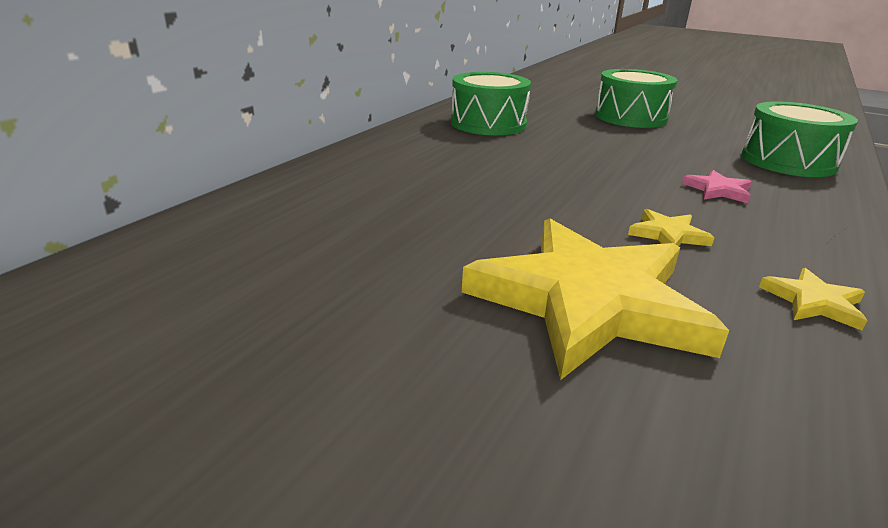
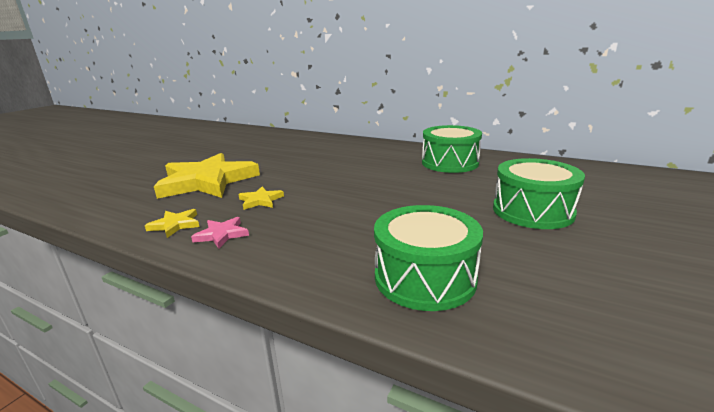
camera: 90 degrees right, 5 degrees down
pink star [682,170,752,203] -> pink star moved to [191,217,249,249]

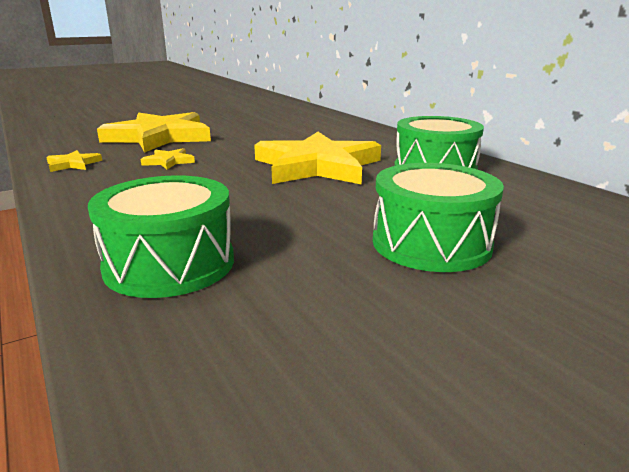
camera: 30 degrees right, 0 degrees up
pink star [191,217,249,249] -> none
none -> yellow star [254,132,381,185]

